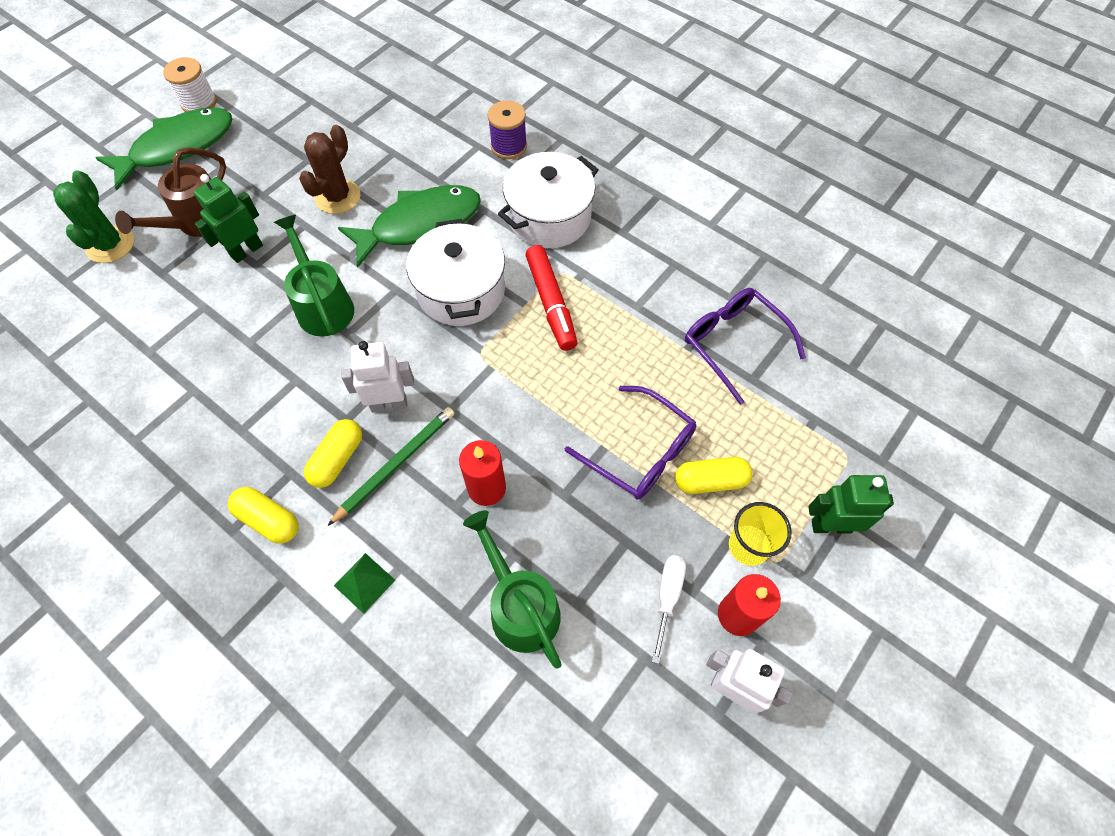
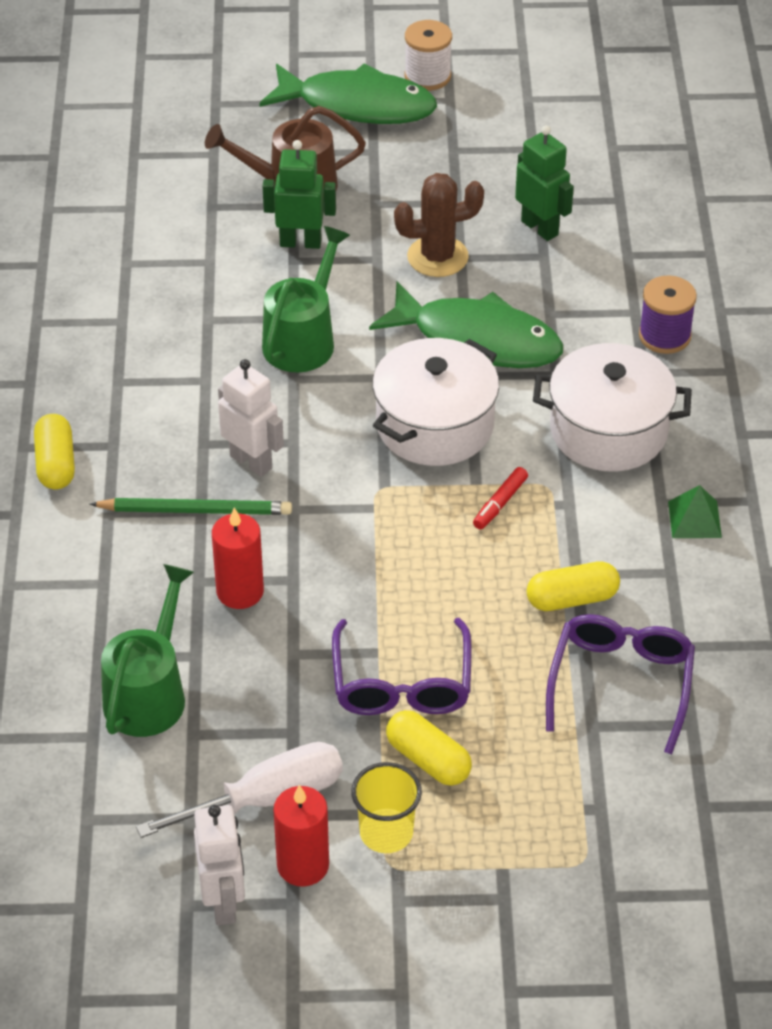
camera: 50 degrees right, 15 degrees down
green cactus [53,170,134,263] -> none
yellow capsule [304,419,362,488] -> yellow capsule moved to [527,561,620,611]
green pyramid [334,553,395,614] -> green pyramid moved to [668,485,722,538]
red marker [525,245,577,351] -> red marker [473,467,528,529], size x0.52
white screwdriver [652,555,686,664] -> white screwdriver [136,742,343,838], size x1.62
green robot [808,475,894,533] -> green robot moved to [515,125,574,241]

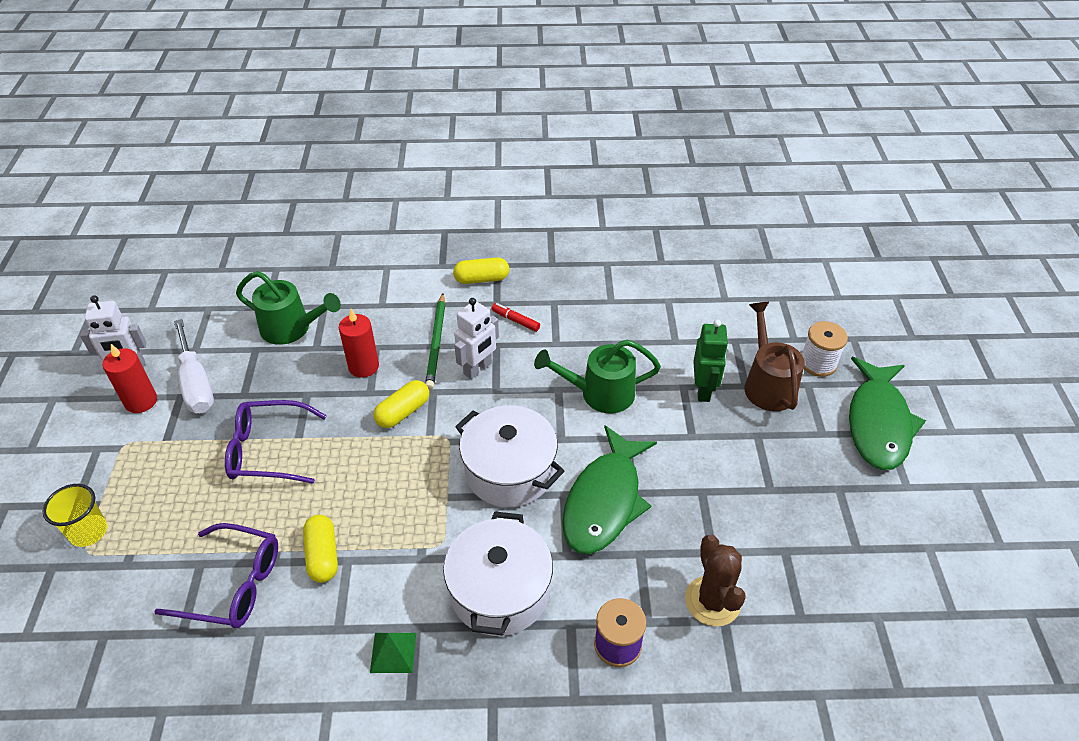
camera: 90 degrees right, 0 degrees up
green watering can [262,226,350,372] -> green watering can turned 150 degrees clockwise [534,339,661,413]
yellow cup [351,762,422,853] -> yellow cup moved to [42,484,107,547]
yellow capsule [386,710,472,785] -> yellow capsule moved to [373,380,429,428]
brown cactus [394,173,484,277] -> brown cactus moved to [685,534,746,626]
white spool [404,20,452,91] -> white spool moved to [802,321,848,377]
red marker [473,467,528,529] -> red marker moved to [491,303,540,332]
green robot [515,125,574,241] -> none

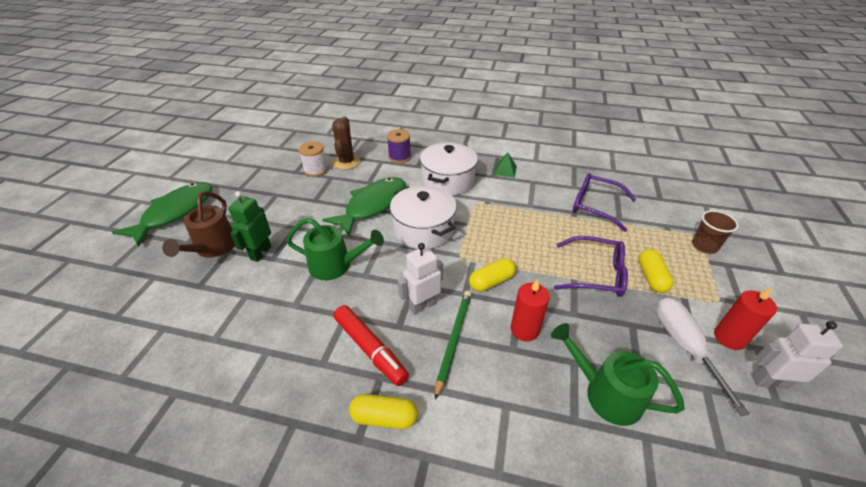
camera: 165 degrees left, 5 degrees down
yellow cup [42,484,107,547] -> brown cup [692,210,739,254]
yellow capsule [303,515,338,583] -> yellow capsule moved to [638,249,674,293]
red marker [491,303,540,332] -> red marker [334,305,409,386], size x1.91
white spool [802,321,848,377] -> white spool moved to [299,142,328,177]

